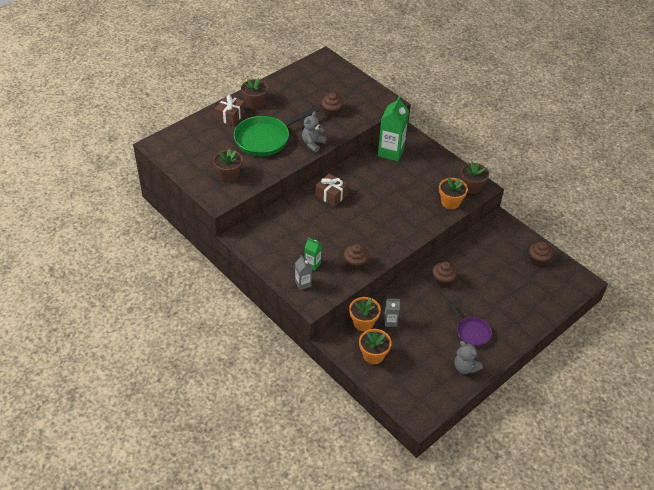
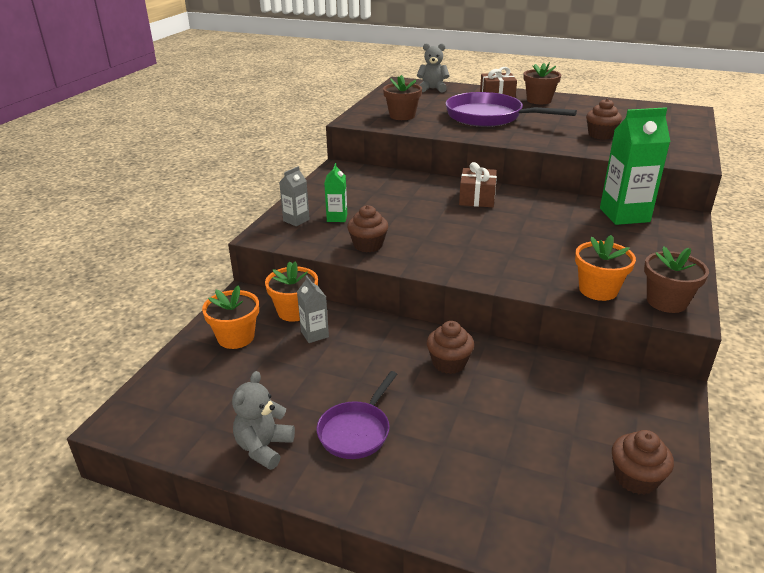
camera: 65 degrees right, 15 degrees down
green pan [234,107,319,156] -> purple pan [446,92,577,127]
grey teddy bear [302,111,327,152] -> grey teddy bear moved to [417,43,449,93]

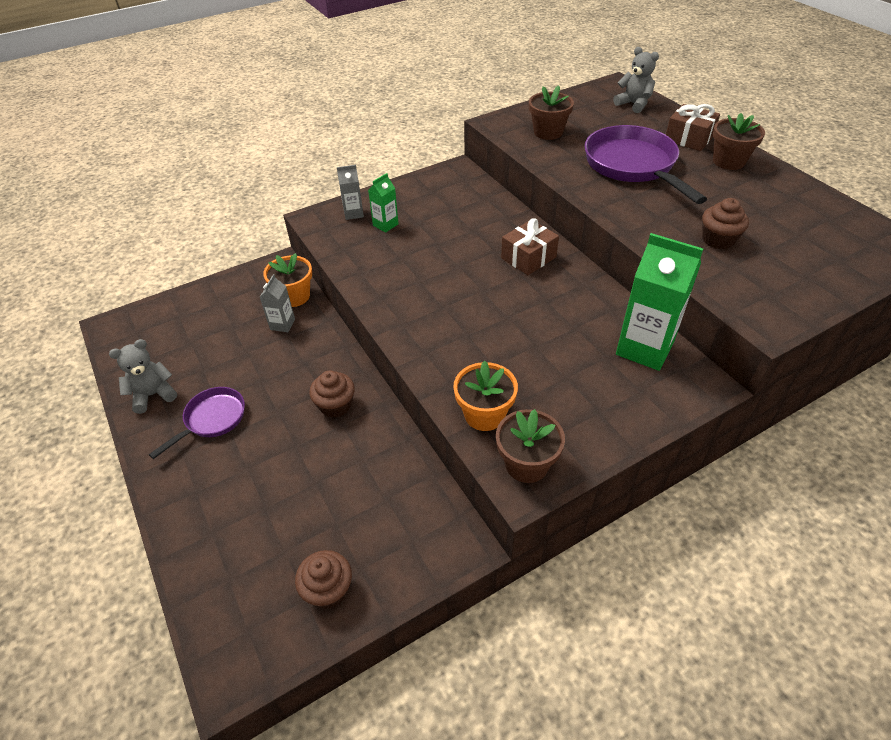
camera: 40 degrees right, 15 degrees up
orange flower pot [202,285,259,349] -> none
purple pan [317,371,397,459] -> purple pan turned 150 degrees clockwise [149,387,245,459]
brown cupcake [347,205,388,253] -> none

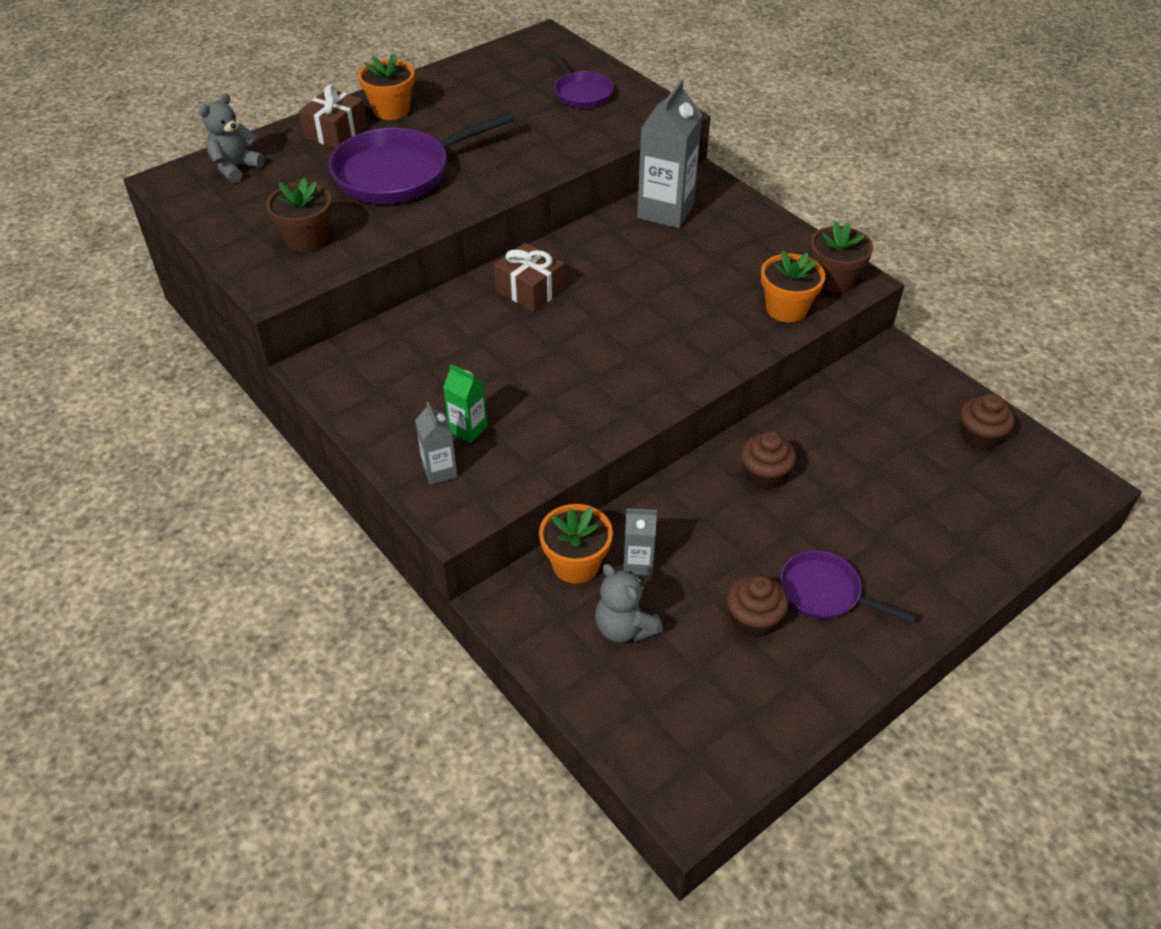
camera: 100 degrees left, 0 degrees up
grey teddy bear [109,339,177,414] -> grey teddy bear moved to [595,564,663,643]
green carton [616,233,703,371] -> grey carton [637,79,703,228]
brown cupcake [702,198,749,249] -> brown cupcake moved to [726,574,788,638]
brown flower pot [713,113,765,170] -> orange flower pot [358,54,415,120]
none -> purple pan [549,50,614,108]

